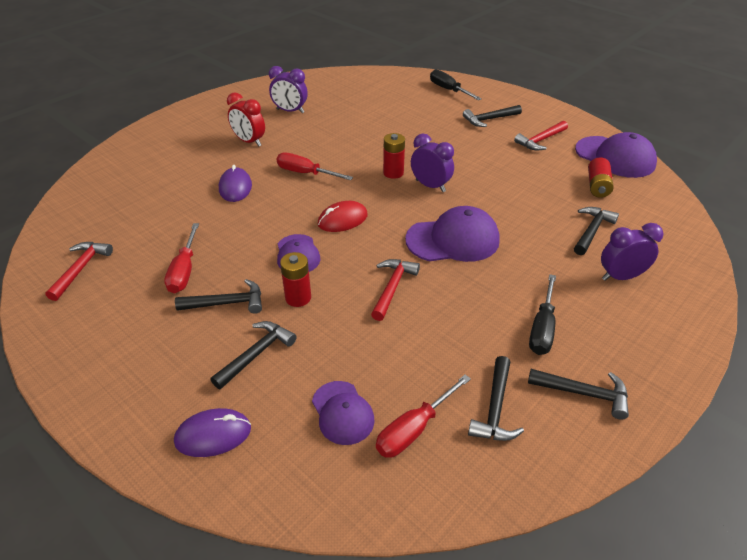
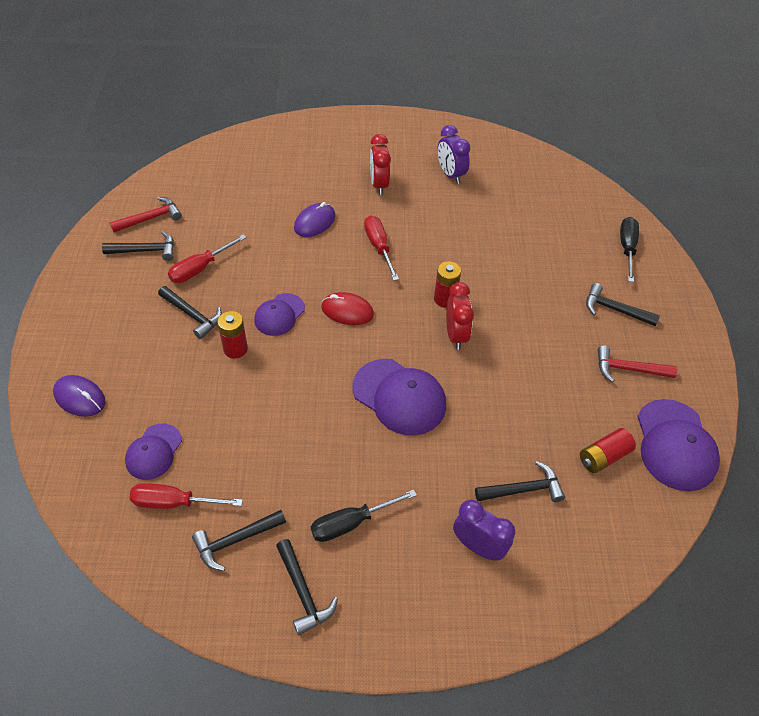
camera: 45 degrees right, 10 degrees up
black hammer [211,321,297,389] -> black hammer moved to [102,231,174,261]
red hammer [371,259,420,321] -> none
purple clock [411,133,454,192] -> red clock [446,282,474,350]

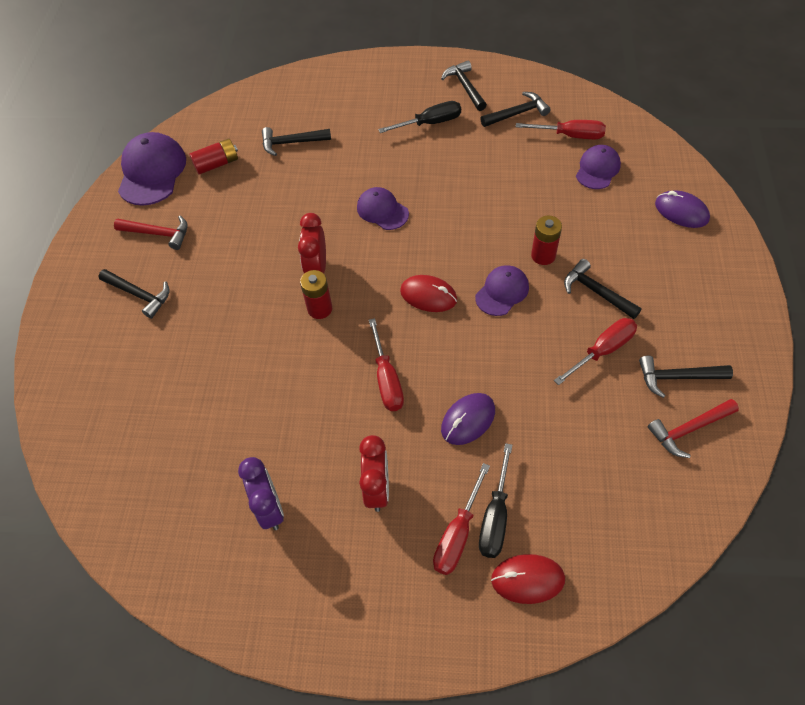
camera: 170 degrees left, 5 degrees up
purple cap [353,359,446,435] -> purple cap [357,187,409,230], size x0.61
purple clock [453,500,515,561] -> none
black screwdriver [620,217,639,282] -> black screwdriver moved to [479,443,512,558]
none -> red screwdriver [433,463,490,575]
none -> red mouse [491,554,565,604]

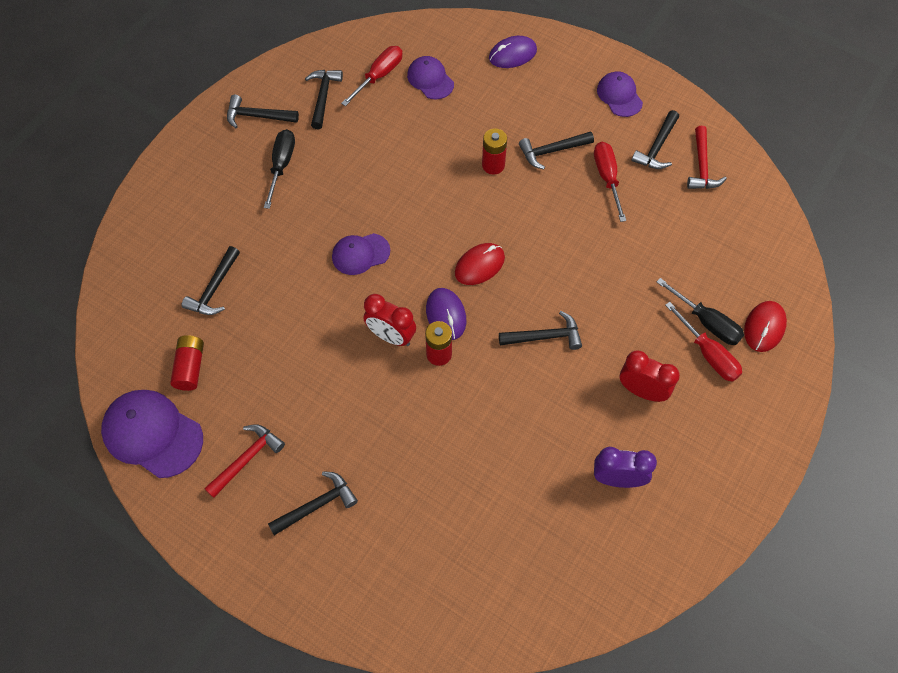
camera: 65 degrees left, 5 degrees up
red screwdriver [369,318,404,411] -> black hammer [499,311,582,350]
purple mouse [441,393,495,445] -> purple mouse moved to [426,288,466,340]
purple cap [475,265,529,316] -> purple cap moved to [597,71,643,117]

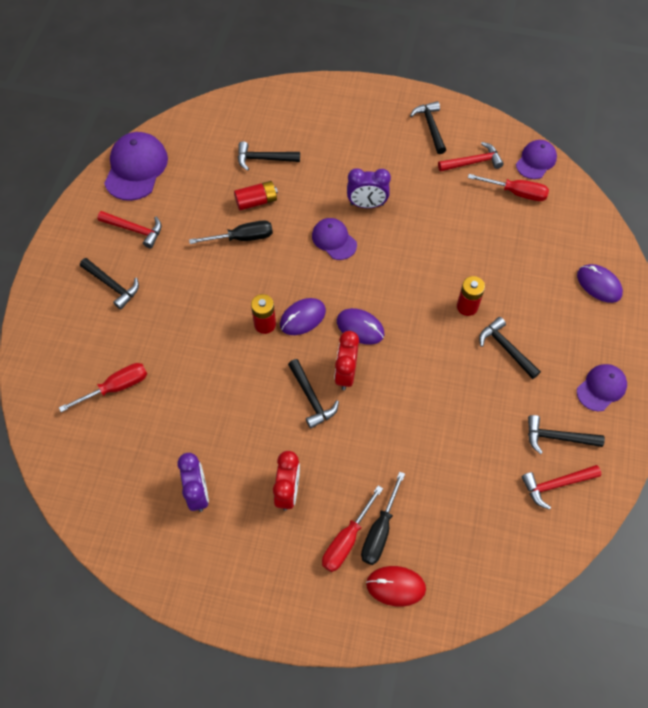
camera: 70 degrees right, 0 degrees up
red battery [170,335,204,391] -> red battery moved to [234,181,278,211]
black screwdriver [264,129,295,209] -> black screwdriver moved to [189,220,273,244]
black hammer [305,70,343,129] -> red hammer [438,142,504,172]
red clock [364,294,416,346] -> red clock moved to [334,331,359,390]
purple cap [407,56,454,99] -> purple cap moved to [516,140,557,179]
red mouse [455,243,505,285] -> purple mouse [337,308,384,345]
red screwdriver [594,142,626,222] -> red screwdriver moved to [59,363,147,412]
none -> purple clock [347,168,391,208]

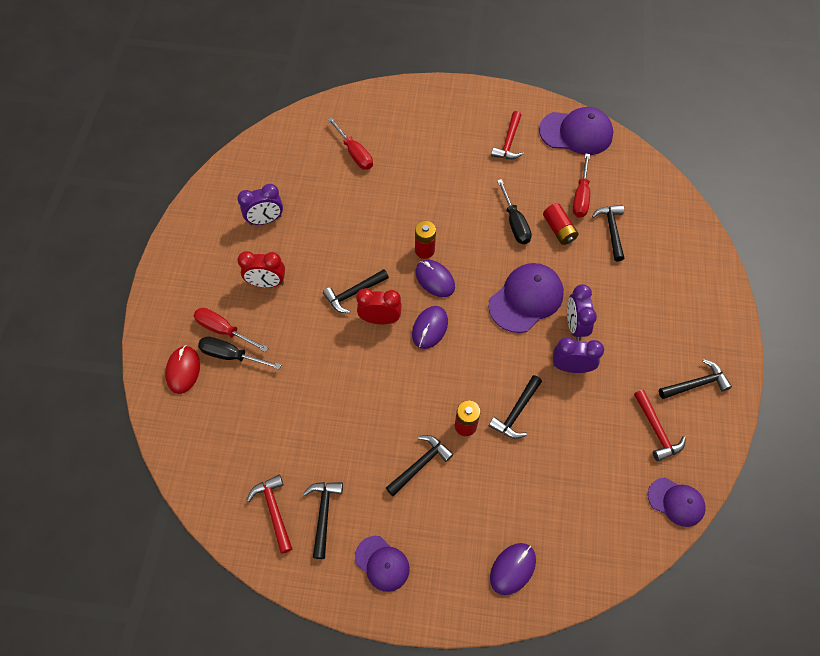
camera: 85 degrees right, 0 degrees up
black hammer [80,258,139,310] -> black hammer moved to [489,375,542,439]
purple cap [312,218,357,260] -> purple cap [488,263,564,333], size x1.65
red screwdriver [468,174,549,201] -> red screwdriver moved to [573,153,590,218]
none -> purple clock [553,337,604,373]

